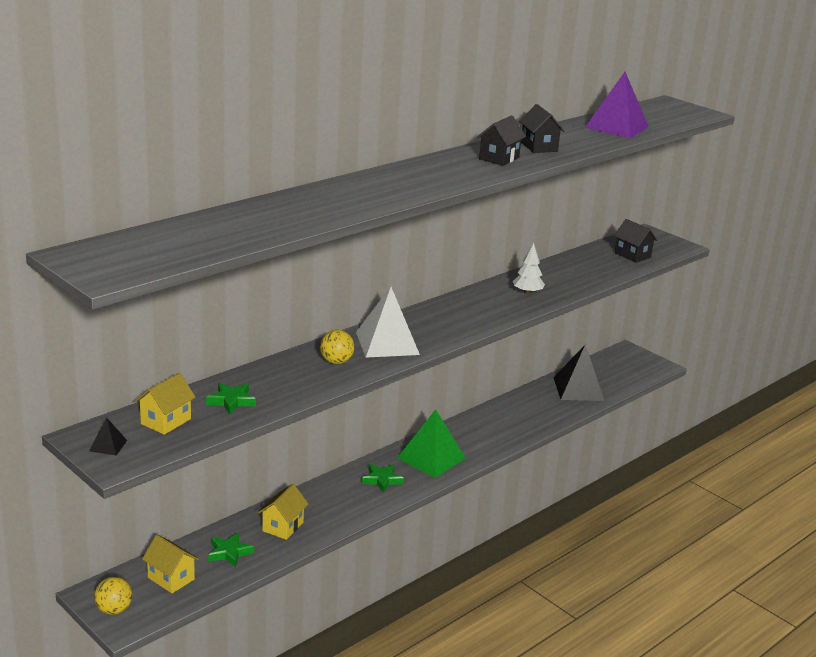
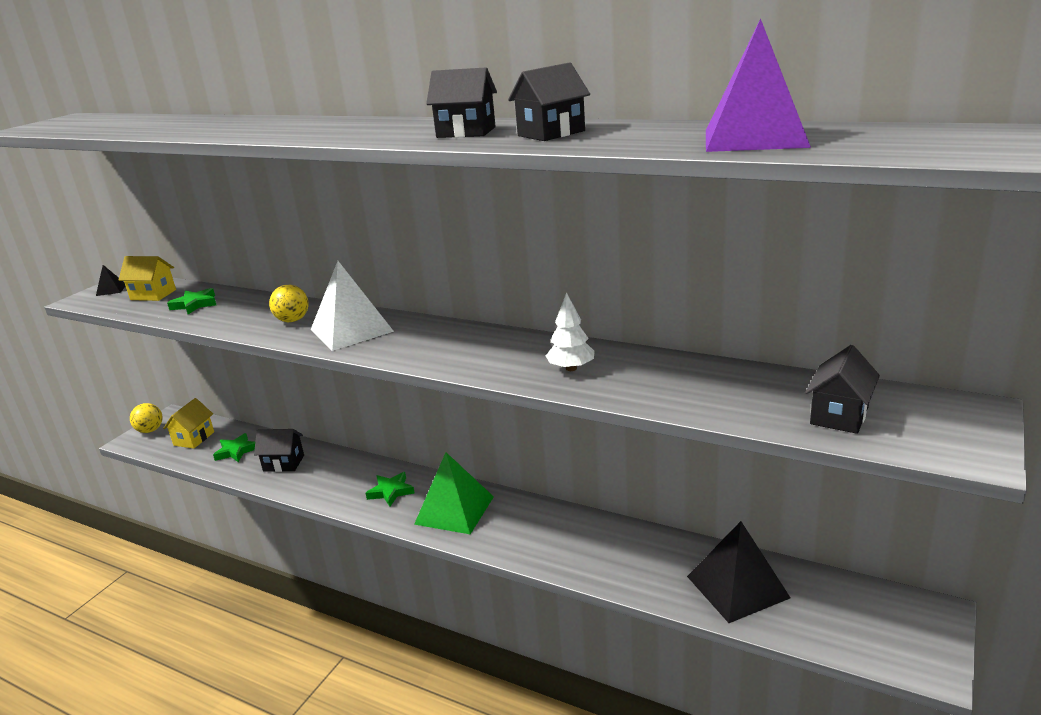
camera: 75 degrees right, 0 degrees up
yellow house [258,484,308,540] -> black house [254,429,304,472]

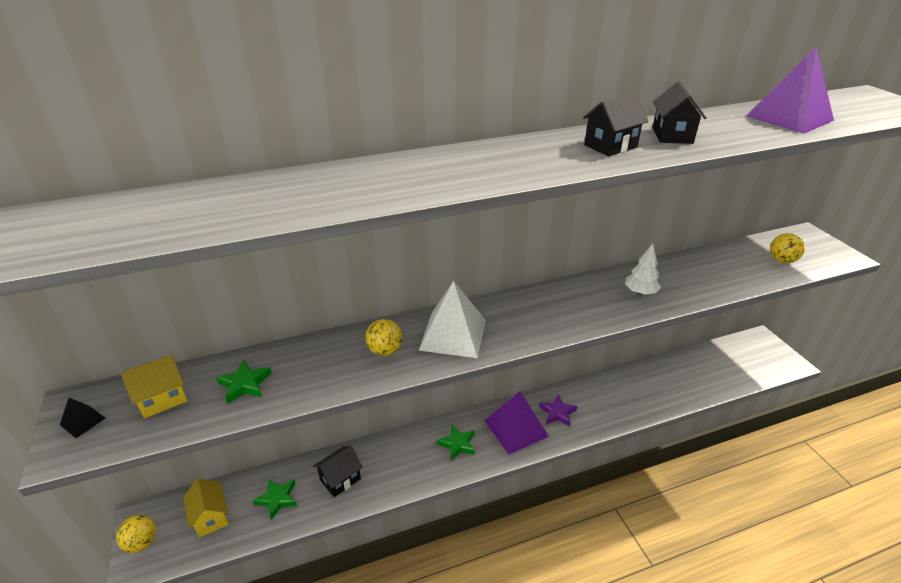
camera: 50 degrees left, 10 degrees up
green pyramid [414,452,494,534] -> purple pyramid [484,391,549,455]
black pyramid [687,521,791,623] -> none
black house [805,345,880,434] -> yellow ball [770,233,805,263]
none -> purple star [539,394,577,427]

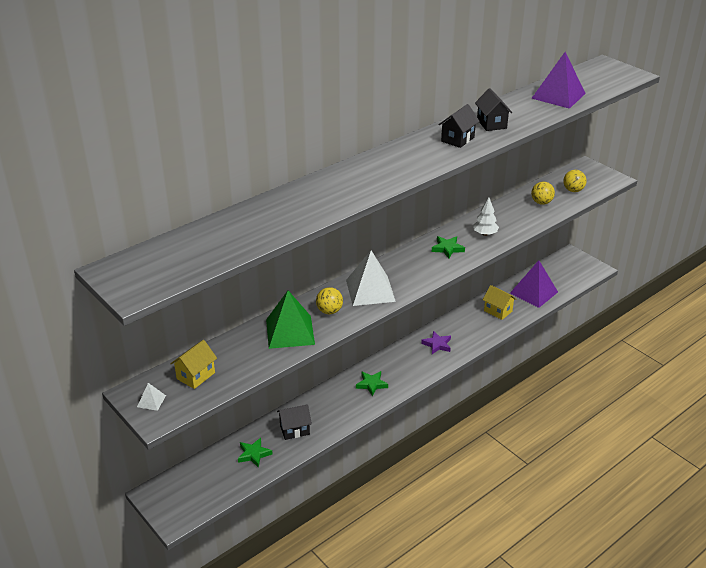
camera: 20 degrees left, 0 degrees up
black pyramid [60,398,105,438] -> white pyramid [137,383,166,411]
yellow ball [116,515,156,553] -> yellow ball moved to [531,182,555,205]
yellow house [183,479,229,537] -> yellow house moved to [483,285,517,320]
green star [216,360,272,404] -> green star moved to [432,236,465,258]
black house [313,446,363,497] -> black house turned 45 degrees clockwise [277,404,312,440]
purple pyramid [484,391,549,455] -> purple pyramid moved to [510,260,558,308]
none -> green pyramid [266,291,315,349]

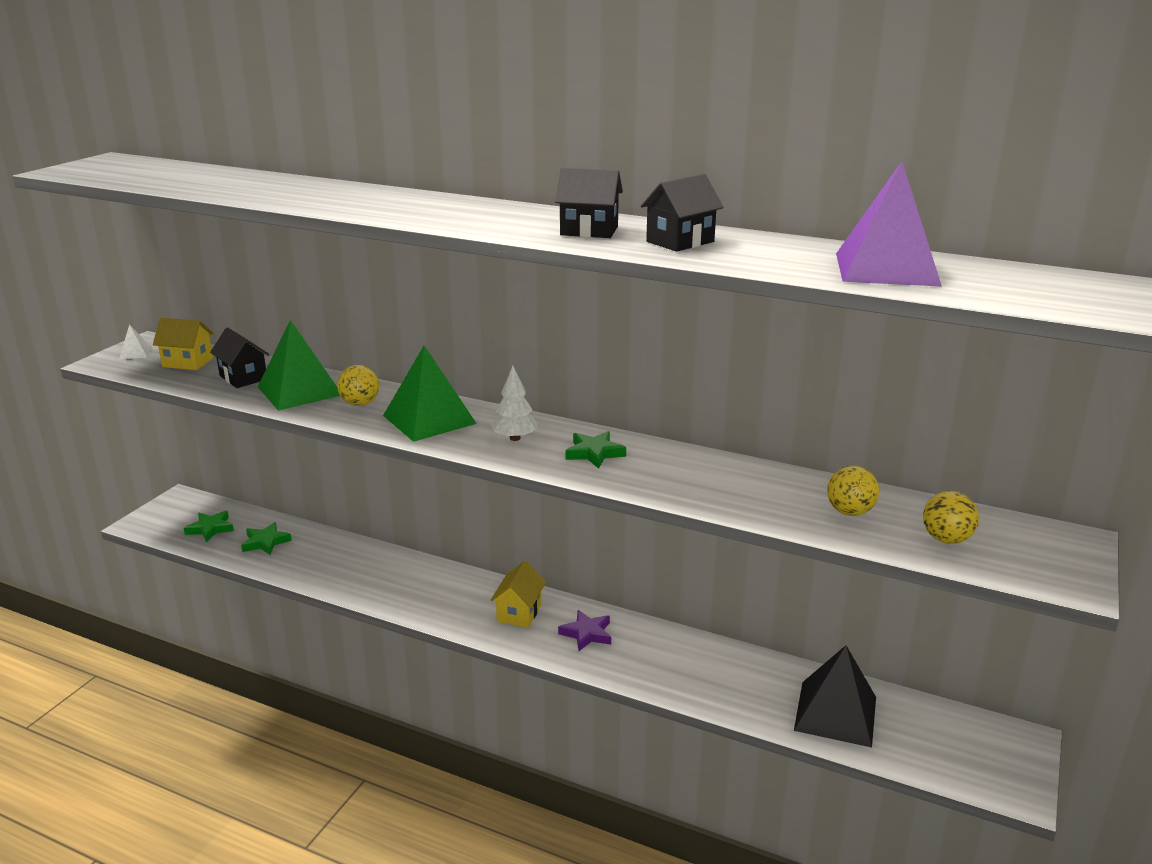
camera: 65 degrees right, 10 degrees down
black house [277,404,312,440] -> black house moved to [210,327,269,388]
white pyramid [346,250,396,306] -> green pyramid [383,345,477,442]
green star [356,371,388,397] -> green star moved to [184,511,234,542]
white tree [473,197,499,236] -> white tree moved to [491,366,538,441]
yellow house [483,285,517,320] -> yellow house moved to [491,561,546,628]
purple pyramid [510,260,558,308] -> black pyramid [794,645,876,748]

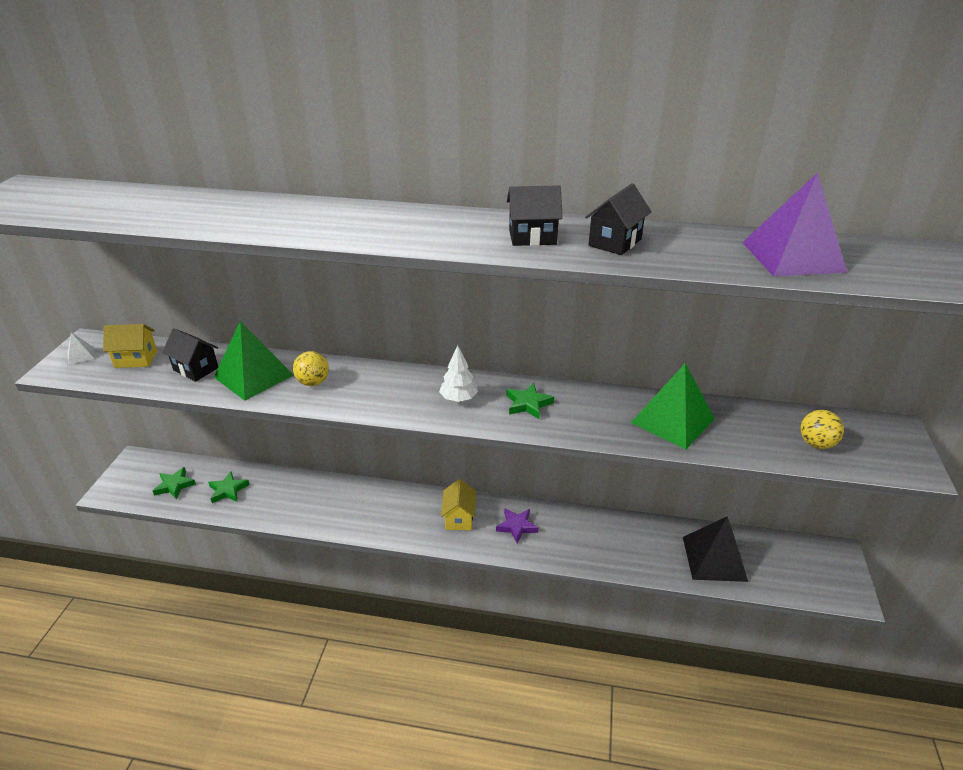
camera: 15 degrees left, 10 degrees up
green pyramid [383,345,477,442] -> green pyramid moved to [631,363,715,449]
yellow ball [827,465,879,516] -> none

